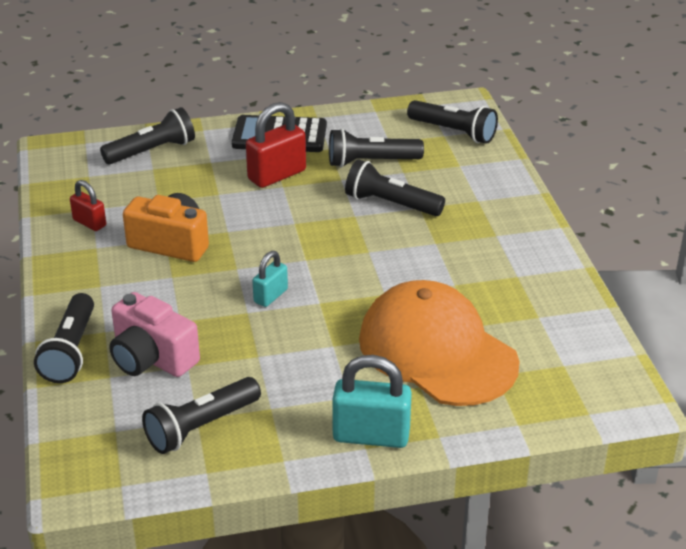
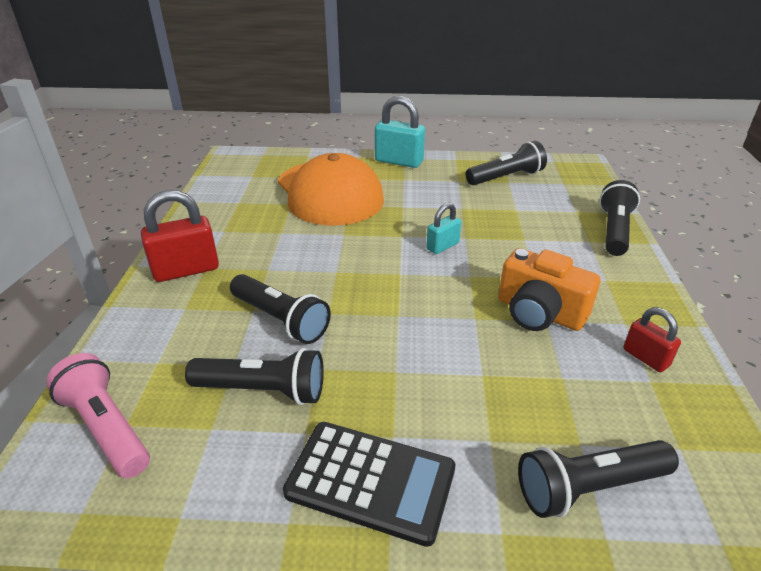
camera: 165 degrees left, 0 degrees up
pink camera [109,292,200,377] -> none
red padlock [246,102,306,188] -> red padlock moved to [141,190,219,282]
black flashlight [407,100,498,144] -> pink flashlight [46,353,150,478]

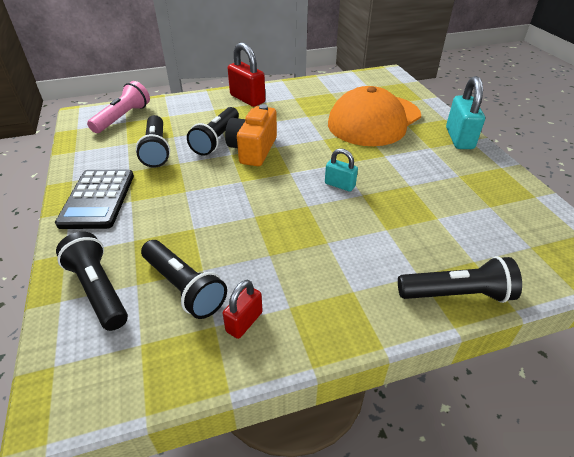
camera: 70 degrees right, 5 degrees up
black flashlight [466,141,547,185] -> black flashlight moved to [141,240,227,319]
orange camera [498,248,601,331] -> orange camera moved to [225,104,277,166]

